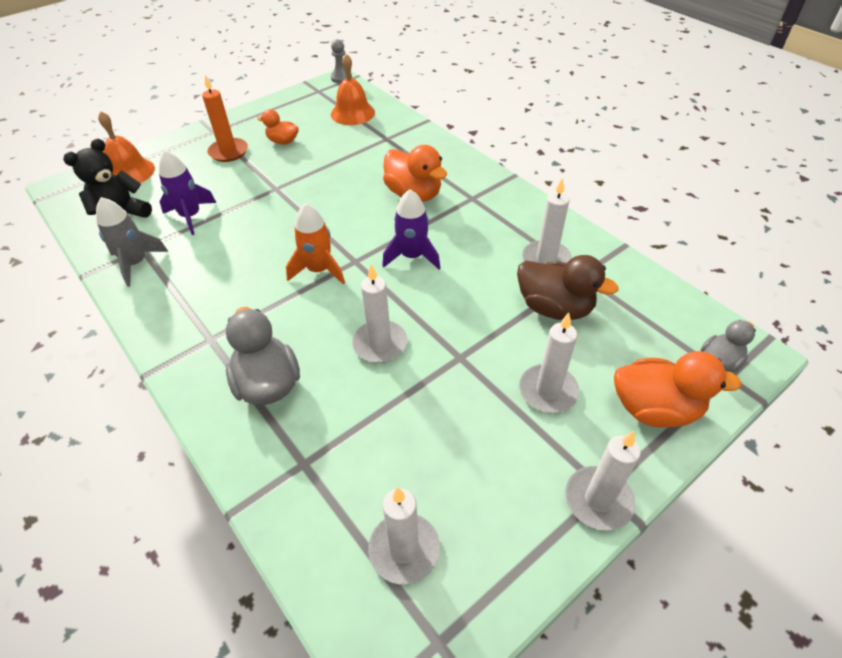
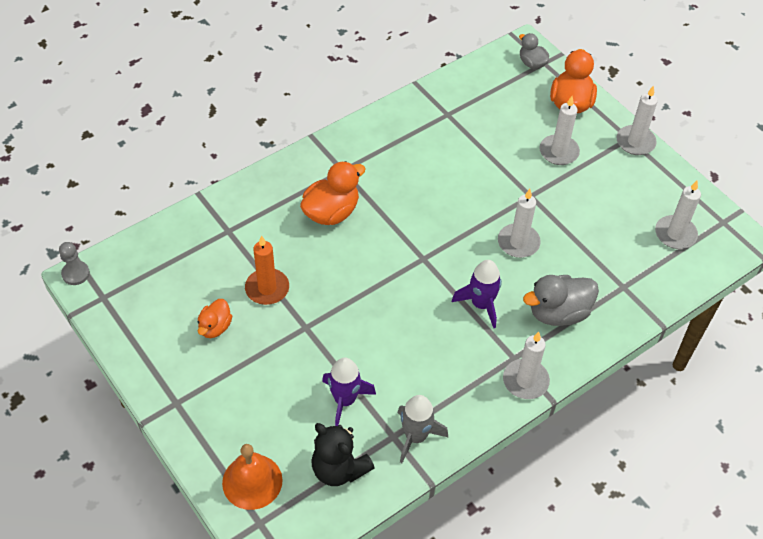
camera: 90 degrees left, 5 degrees up
orange candle [202,75,248,162] -> orange candle moved to [245,235,289,305]
orange rocket [286,203,345,285] -> none
orange bell [331,54,375,125] -> none
purple rocket [382,189,440,269] -> purple rocket moved to [452,260,502,328]
brown duck [517,255,618,320] -> none
white candle [522,178,572,264] -> white candle moved to [503,332,550,399]

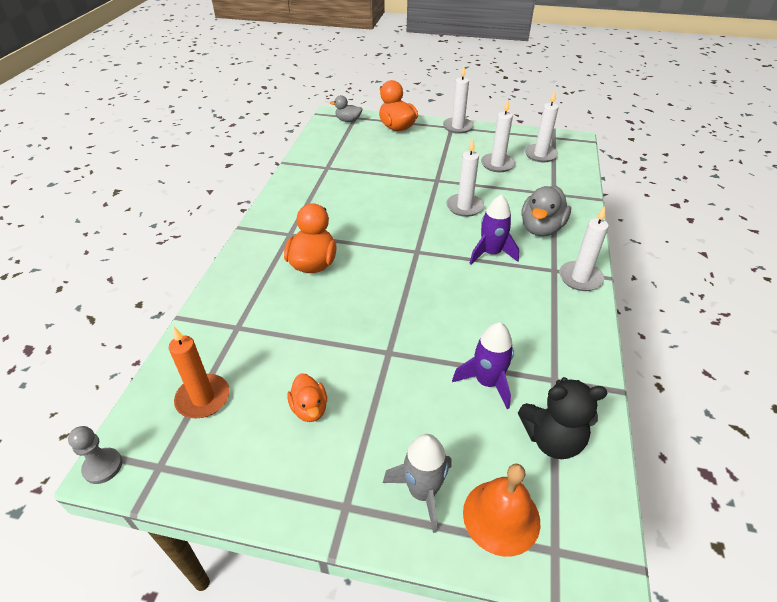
camera: 40 degrees left, 10 degrees down
orange candle [245,235,289,305] -> orange candle moved to [169,326,230,418]
grey rocket [397,395,448,463] -> grey rocket moved to [383,434,452,533]
white candle [540,96,580,165] -> white candle moved to [481,100,515,172]

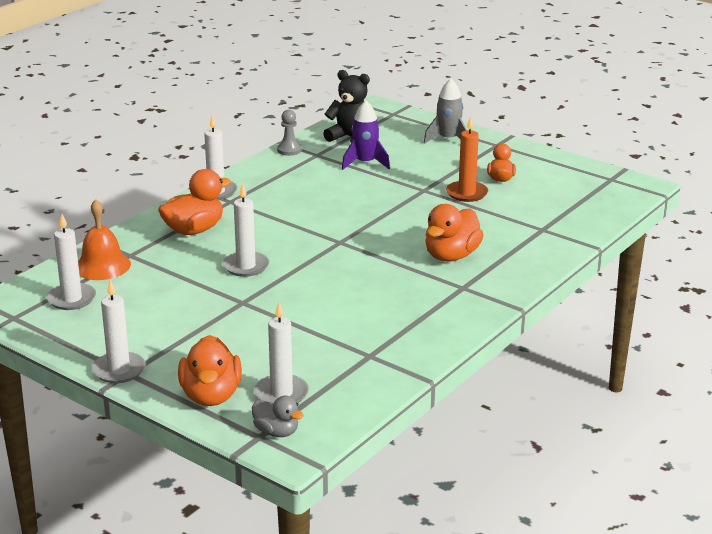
camera: 155 degrees left, 15 degrees down
grey pawn [68,426,122,484] -> grey pawn moved to [277,110,302,156]
orange candle [169,326,230,418] -> orange candle moved to [446,116,488,202]
orange bell [463,464,540,557] -> orange bell moved to [78,199,131,280]
purple rocket [469,194,519,264] -> none
white candle [481,100,515,172] -> white candle moved to [254,302,309,403]
grey duck [521,186,571,236] -> orange duck [158,169,231,235]

